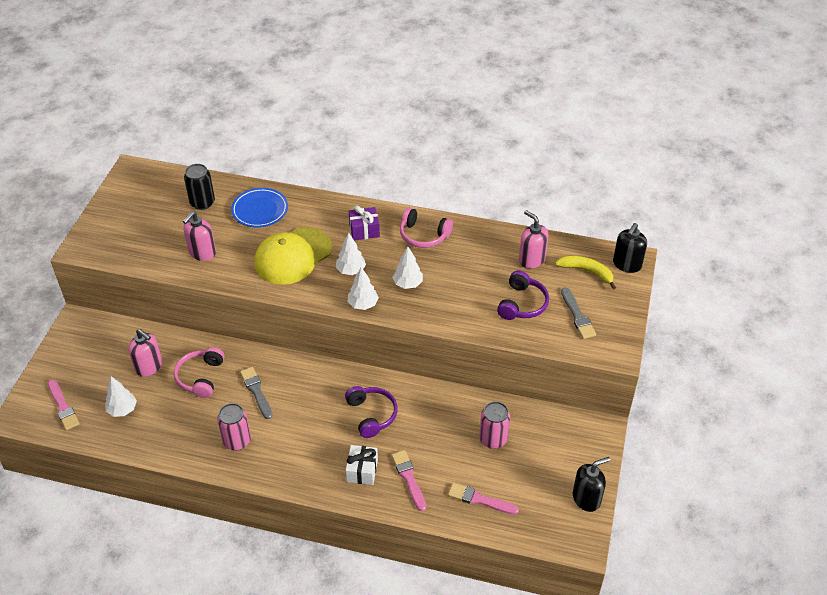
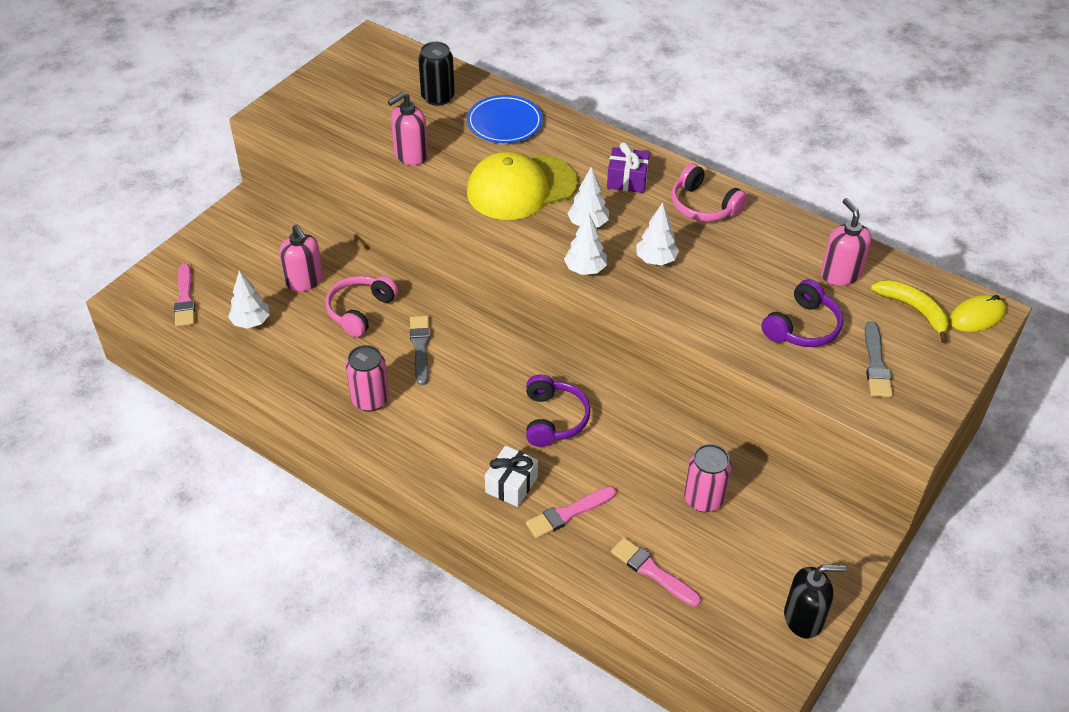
camera: 20 degrees right, 0 degrees up
pink brush [392,450,426,511] -> pink brush turned 120 degrees counterclockwise [526,486,616,539]
black soap dispenser [613,223,647,273] -> yellow mouse [949,295,1006,332]

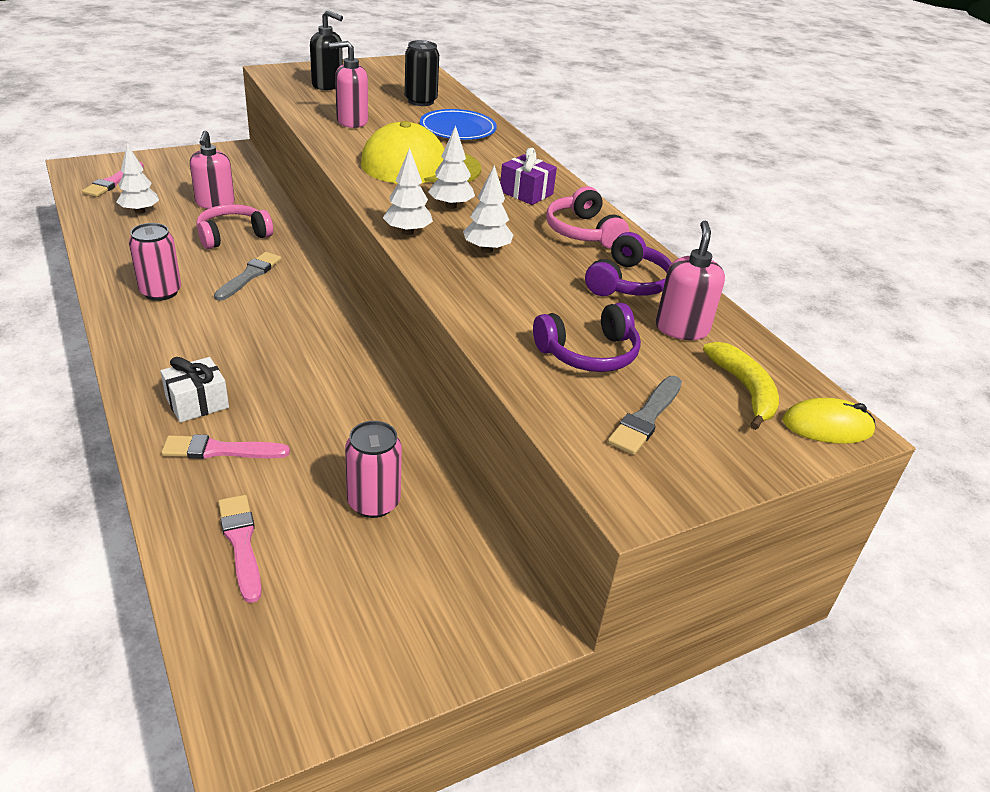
camera: 25 degrees right, 10 degrees down
purple headphones [526,374,591,447] -> purple headphones moved to [585,232,672,296]
black soap dispenser [784,564,846,639] -> black soap dispenser moved to [310,10,343,90]

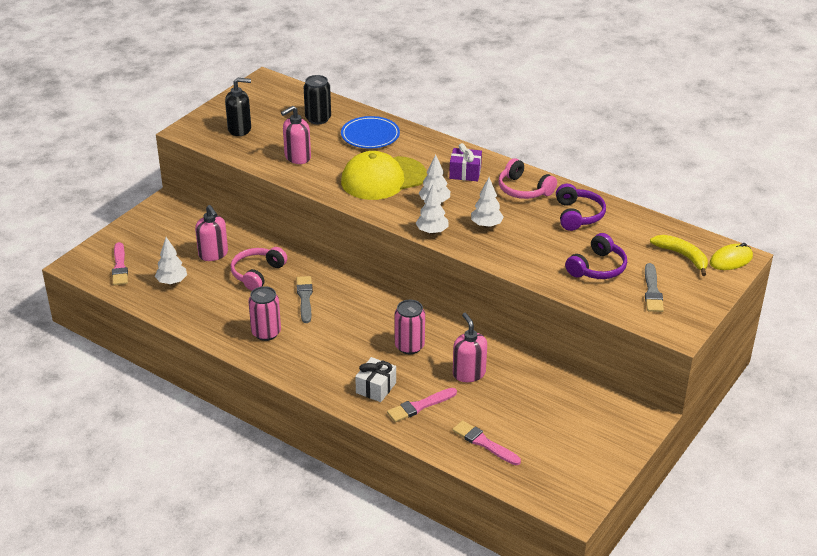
camera: 25 degrees left, 0 degrees up
pink can [345,421,402,518] -> pink can moved to [395,300,425,354]
pink soap dispenser [656,221,725,340] -> pink soap dispenser moved to [453,313,487,382]

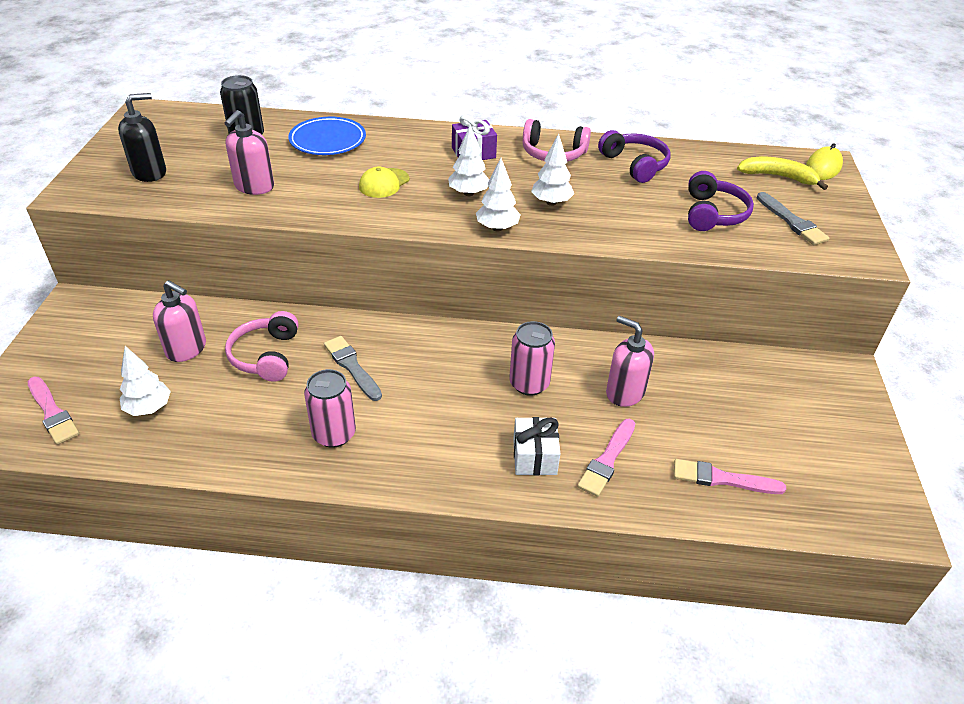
camera: 30 degrees left, 5 degrees up
yellow cap [341,151,427,200] -> yellow cap [359,167,410,198], size x0.48

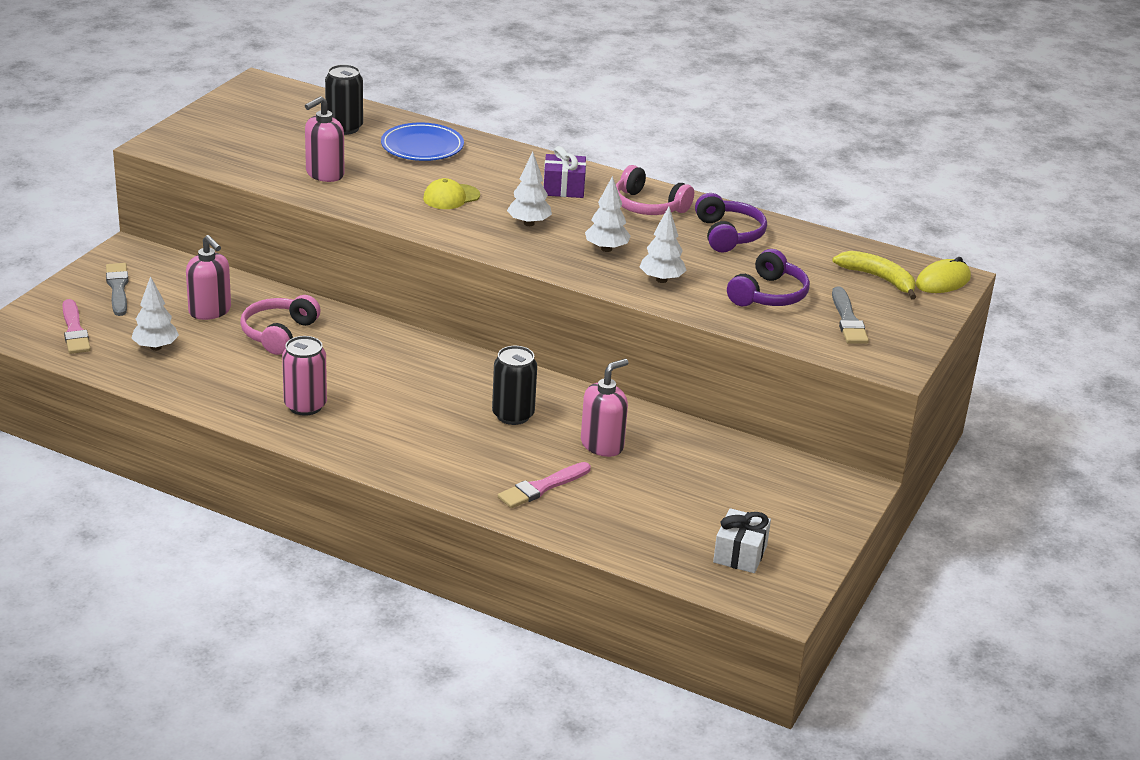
camera: 20 degrees right, 10 degrees down
black soap dispenser [118,93,166,182] -> none
grey brush [324,336,382,401] -> grey brush moved to [106,263,129,316]
white tree [476,158,520,231] -> white tree moved to [640,207,687,283]
pink can [509,321,555,396] -> black can [492,346,537,425]
white gift [513,417,560,475] -> white gift moved to [713,508,771,573]
pink soap dispenser [606,316,654,407] -> pink soap dispenser turned 75 degrees clockwise [581,359,629,457]
pink brush [674,459,786,494] -> none

